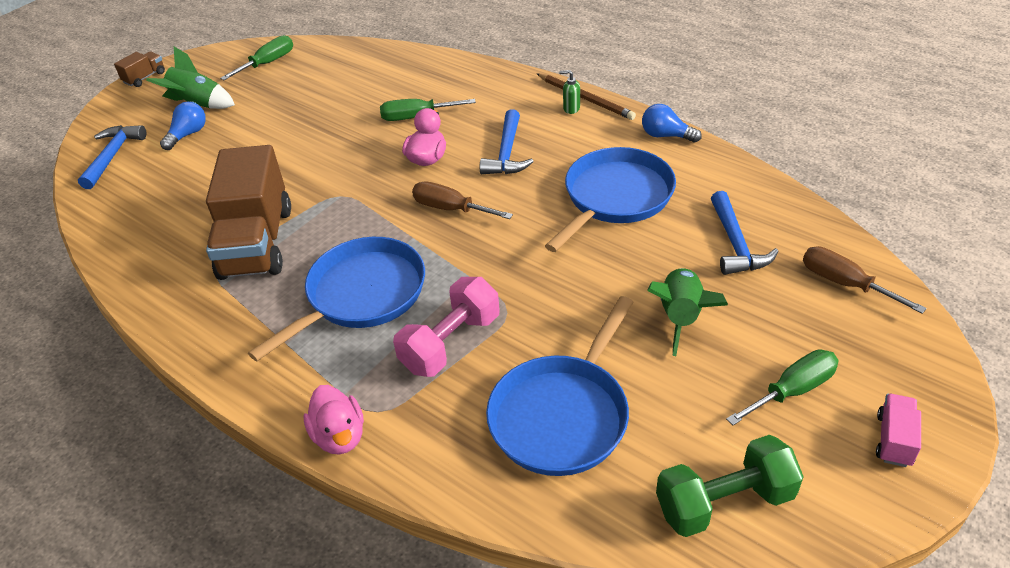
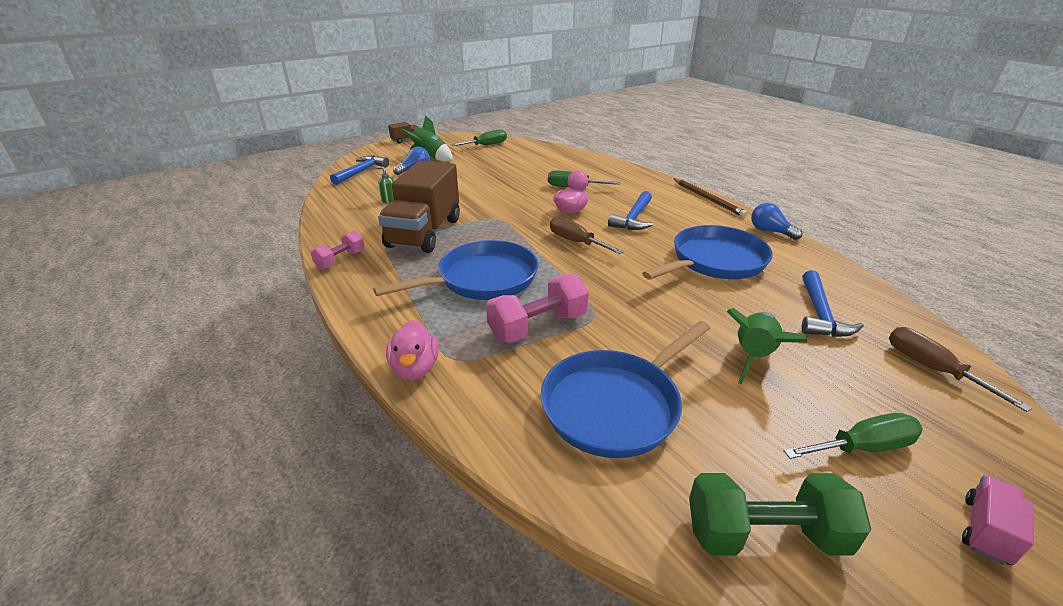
camera: 15 degrees right, 10 degrees down
green soap dispenser [559,70,580,114] -> green soap dispenser moved to [376,166,394,203]
none -> pink dumbbell [311,230,364,270]

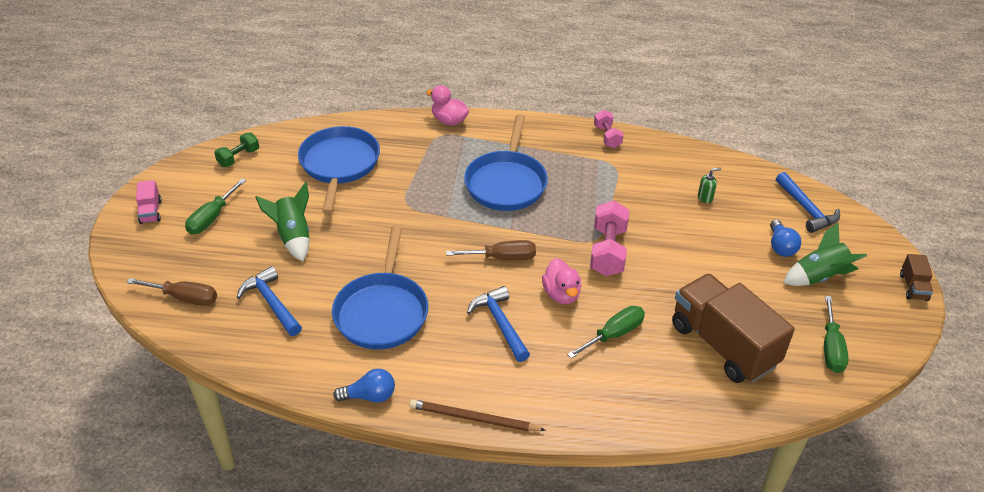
camera: 130 degrees right, 10 degrees up
brown truck [378,161,460,253] -> brown truck moved to [672,273,795,383]
pink dumbbell [486,274,589,343] -> pink dumbbell moved to [590,201,629,276]
green dumbbell [689,473,871,556] -> green dumbbell [214,133,259,167], size x0.61

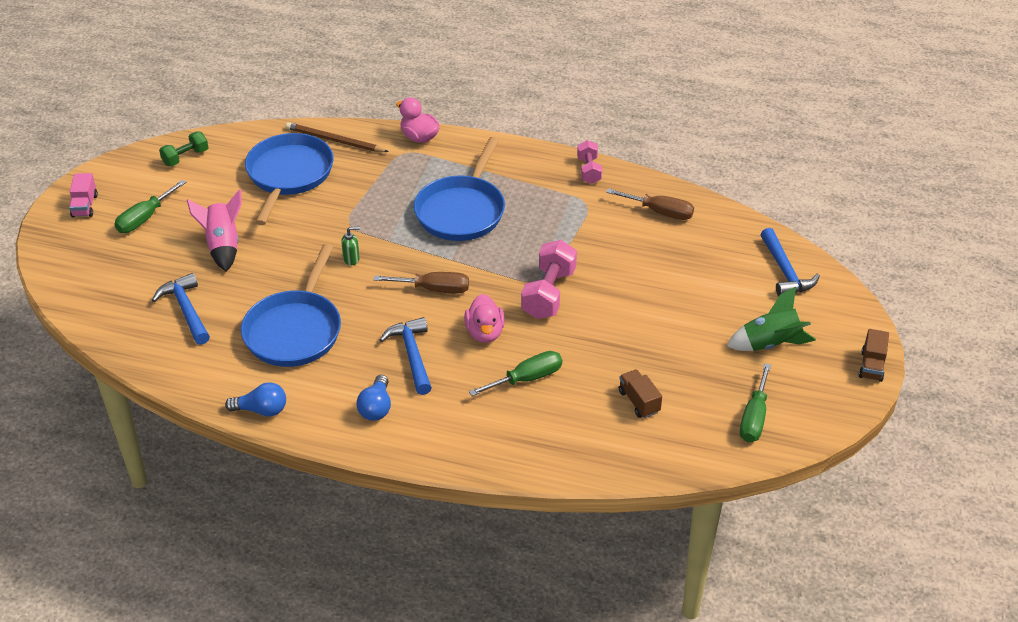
camera: 10 degrees right, 0 degrees up
brown screwdriver [127,278,217,306] -> brown screwdriver moved to [606,188,694,220]
green rocket [256,182,310,262] -> pink rocket [187,189,242,272]
brown pencil [409,399,546,431] -> brown pencil moved to [286,122,389,152]
brown truck [672,273,795,383] -> brown truck [619,369,662,418], size x0.42
green soap dispenser [698,168,721,203] -> green soap dispenser moved to [341,227,360,265]
blue light bulb [770,219,801,257] -> blue light bulb moved to [356,375,391,421]

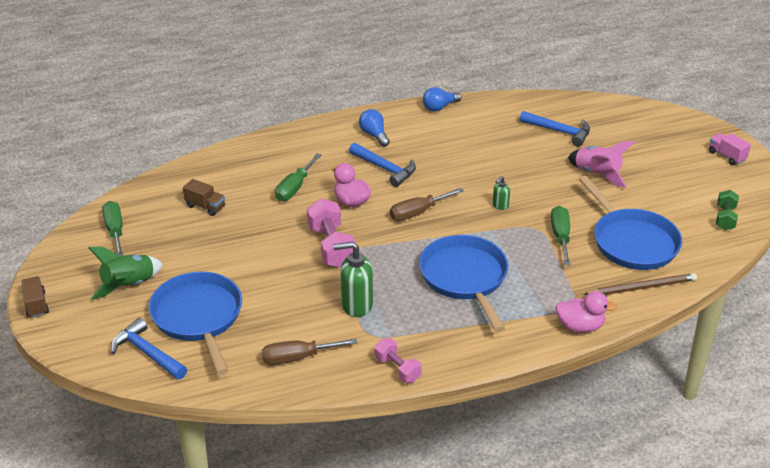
camera: 145 degrees right, 5 degrees down
green screwdriver [115,180,187,233] -> green screwdriver moved to [551,206,571,265]
blue pan [241,244,341,367] -> blue pan moved to [149,272,242,375]
none -> green soap dispenser [333,241,373,317]

